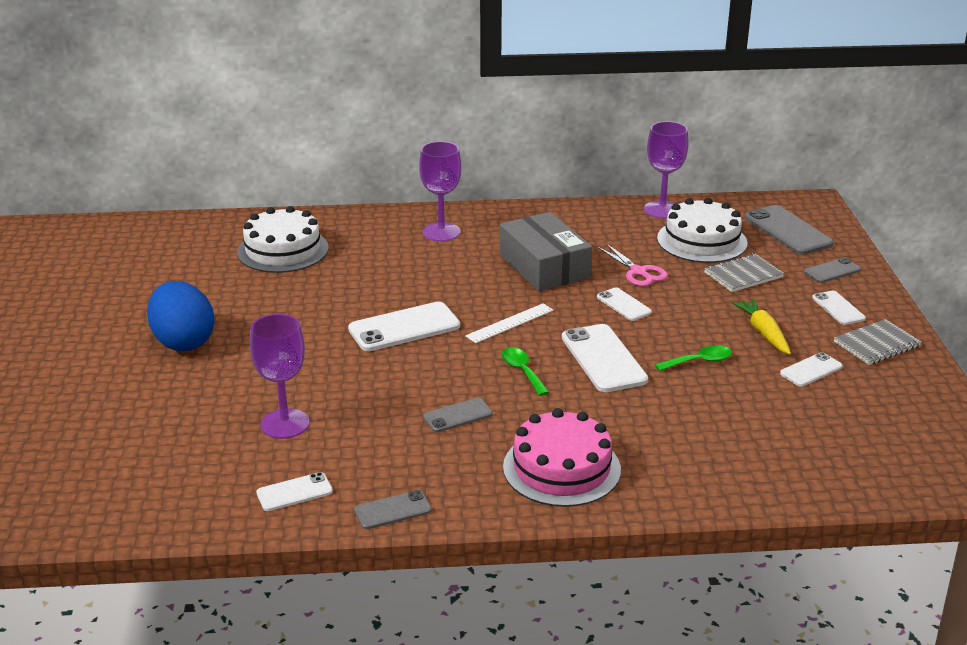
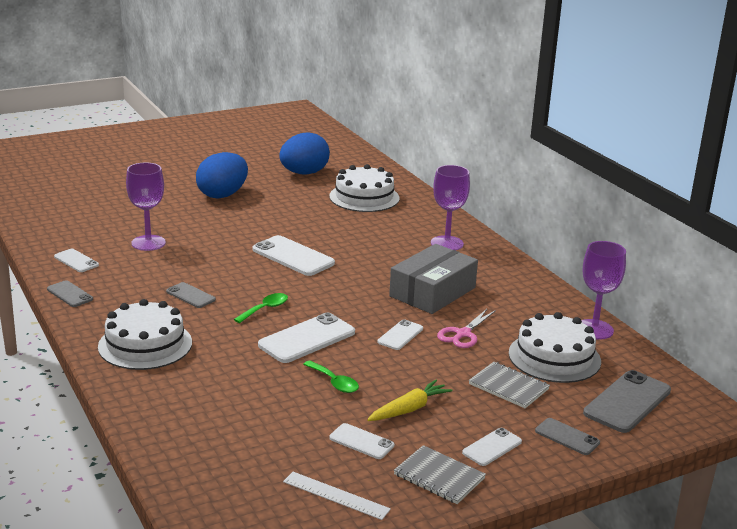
camera: 65 degrees right, 5 degrees down
white ruler [465,303,554,343] -> white ruler moved to [283,472,391,520]
pink cake [503,408,621,507] -> white cake [98,299,192,370]
none -> blue egg [279,132,330,175]

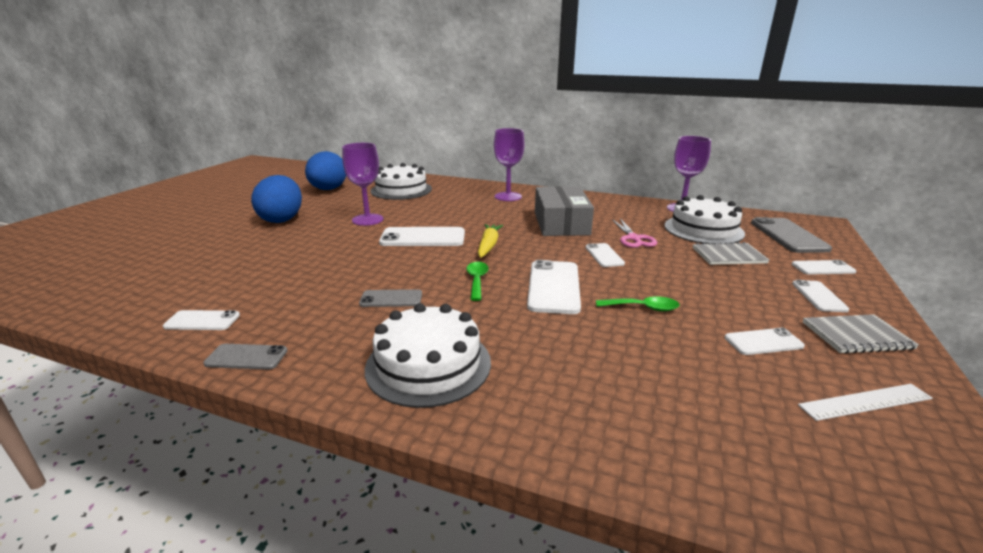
camera: 40 degrees left, 0 degrees up
purple goblet [126,163,166,251] -> purple goblet moved to [342,143,384,226]
yellow carrot [367,380,452,421] -> yellow carrot moved to [478,224,503,258]
grey phone [535,418,600,455] -> white phone [792,260,856,275]

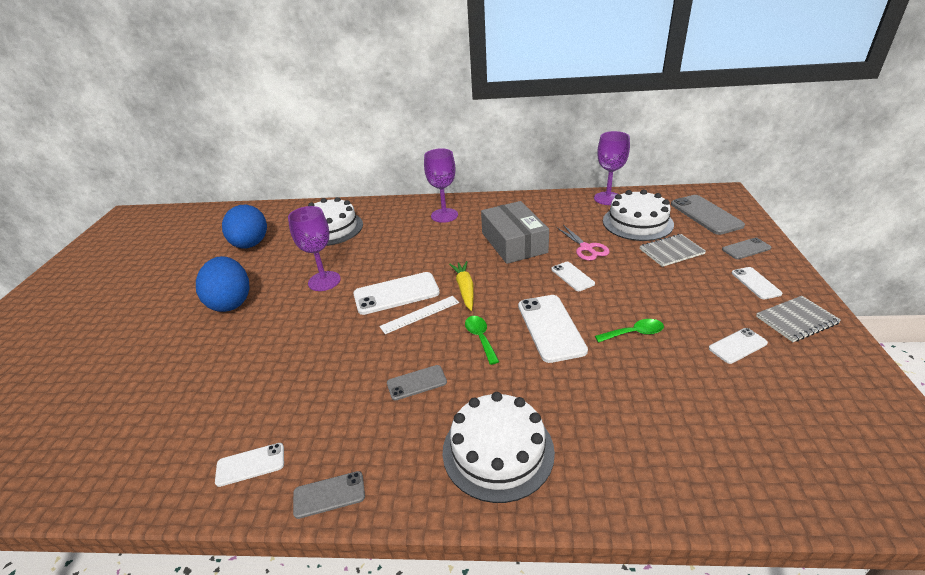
camera: 15 degrees left, 10 degrees up
white phone [792,260,856,275] -> grey phone [722,237,771,259]
white ruler [798,384,933,421] -> white ruler moved to [379,296,459,334]

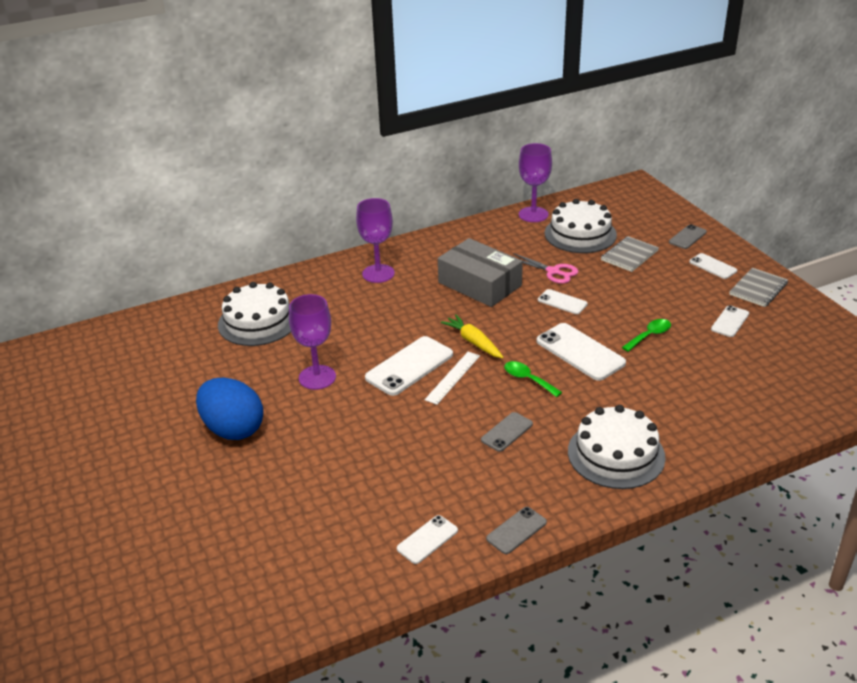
camera: 30 degrees left, 0 degrees up
blue egg [222,205,267,249] -> none
grey phone [671,195,745,235] -> none

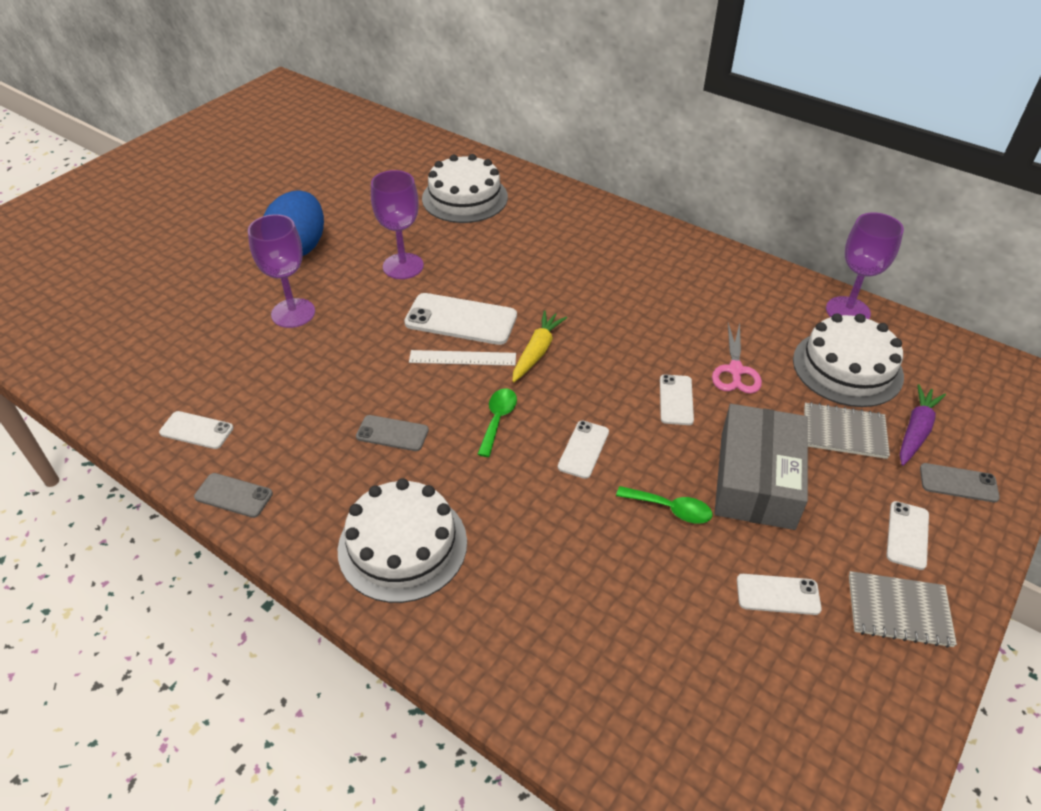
camera: 60 degrees right, 10 degrees up
purple goblet [356,198,395,283] -> purple goblet moved to [248,214,315,328]
grey box [438,238,523,307] -> grey box moved to [714,404,808,530]
white phone [536,323,626,381] -> white phone [558,421,609,479], size x0.56
none -> purple carrot [900,384,946,466]

